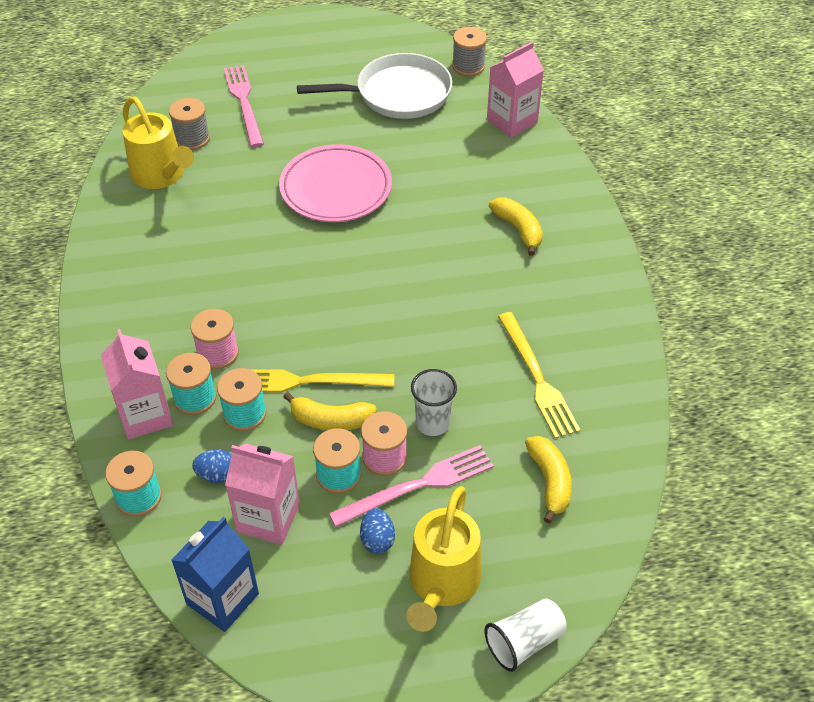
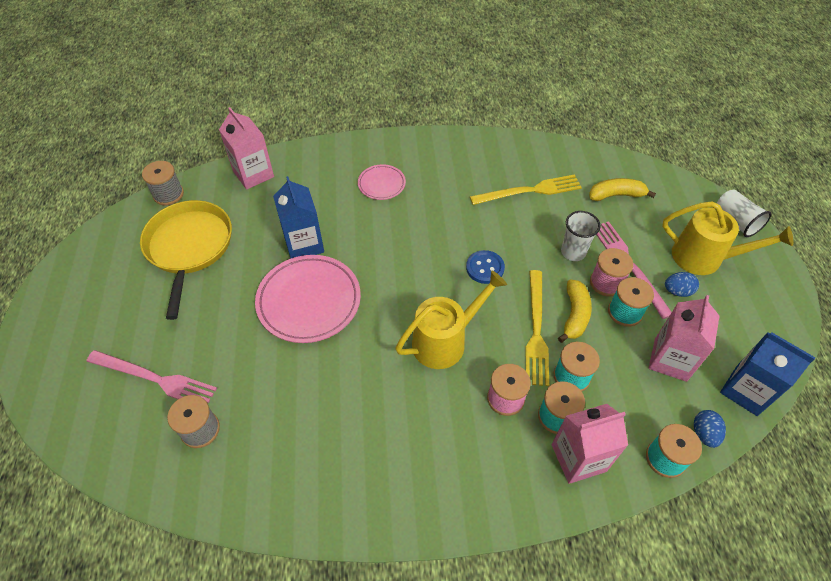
camera: 85 degrees left, 5 degrees up
yellow watering can [122,97,194,189] -> yellow watering can moved to [396,271,507,369]
blue egg [192,449,232,483] -> blue egg moved to [694,410,726,448]
pink fork [224,65,264,147] -> pink fork turned 150 degrees counterclockwise [86,350,217,403]
white pan [297,53,452,119] -> yellow pan [140,200,232,320]
yellow banana [489,197,543,256] -> pink plate [358,164,406,200]
none -> blue carton [273,176,324,259]
none -> blue button [466,250,505,284]

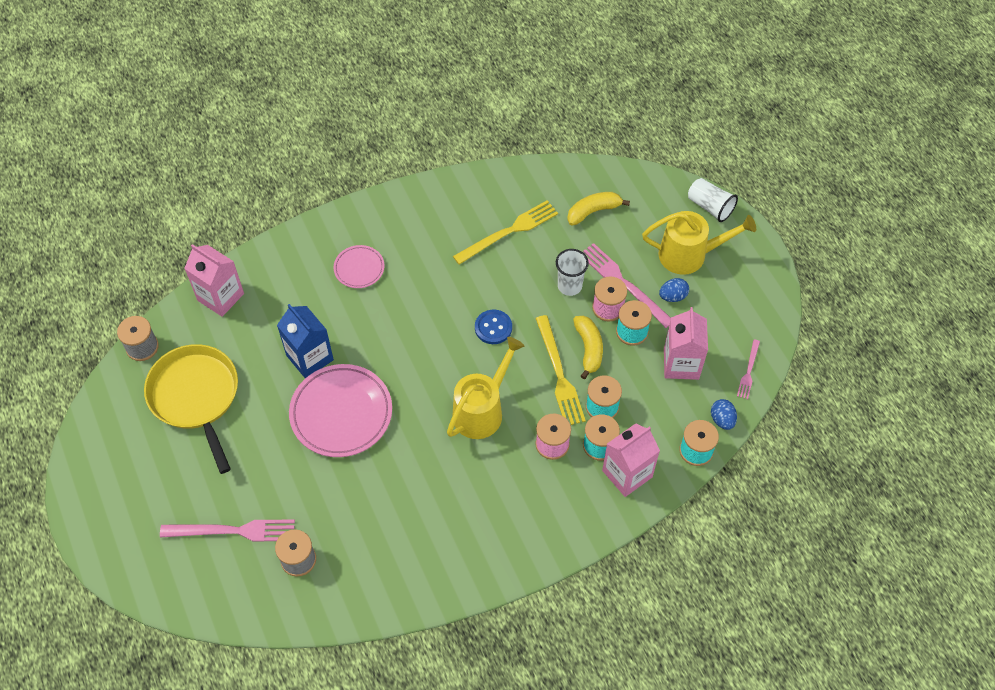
camera: 20 degrees left, 5 degrees up
blue carton [720,332,815,416] -> pink fork [737,339,760,399]

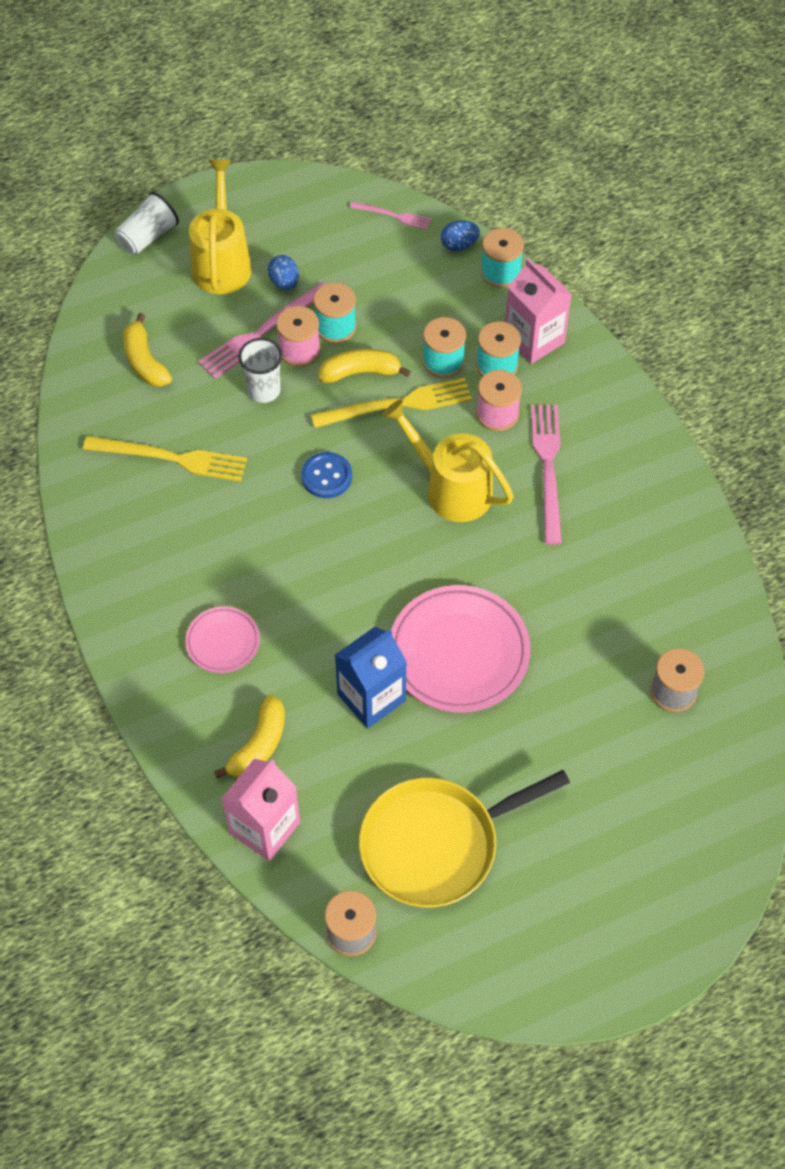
camera: 90 degrees left, 0 degrees up
pink fork [160,519,295,542] -> pink fork moved to [531,405,562,544]
yellow fork [453,200,558,265] -> yellow fork turned 135 degrees clockwise [83,436,247,482]
pink carton [664,307,708,380] -> none
none -> yellow banana [214,695,285,778]

